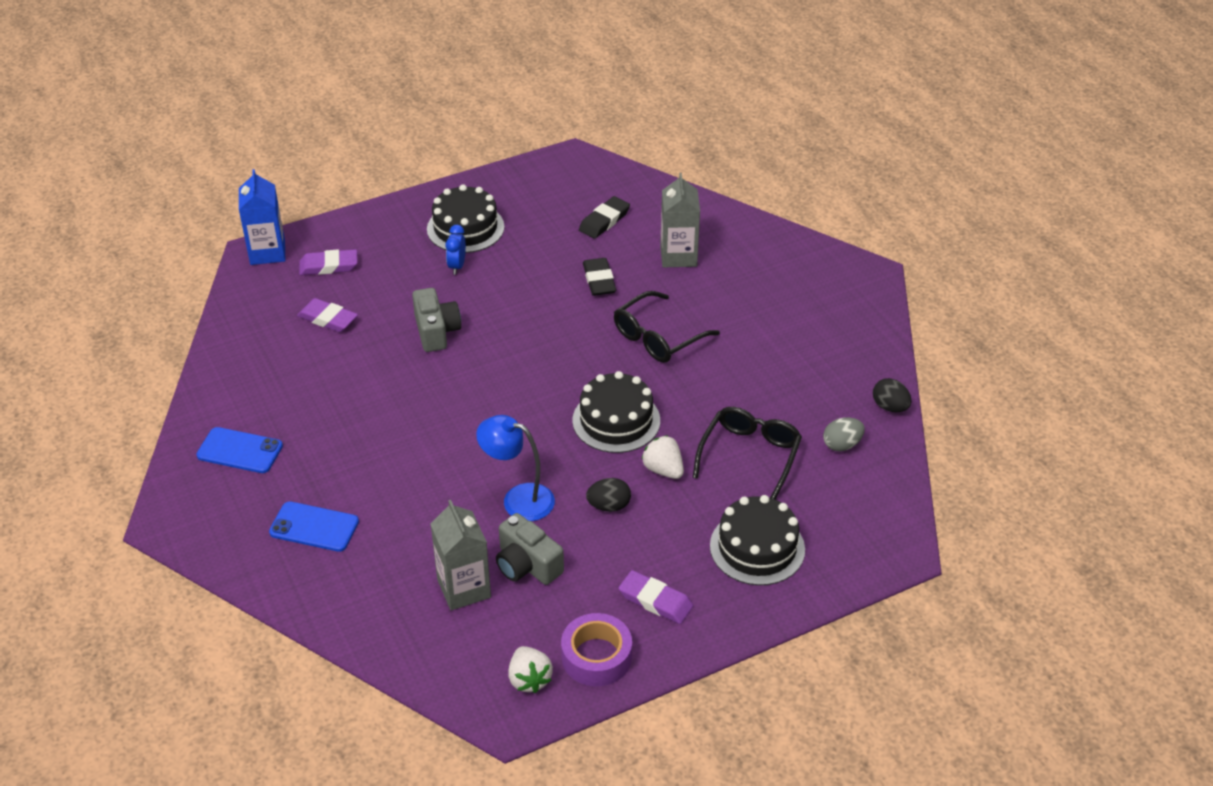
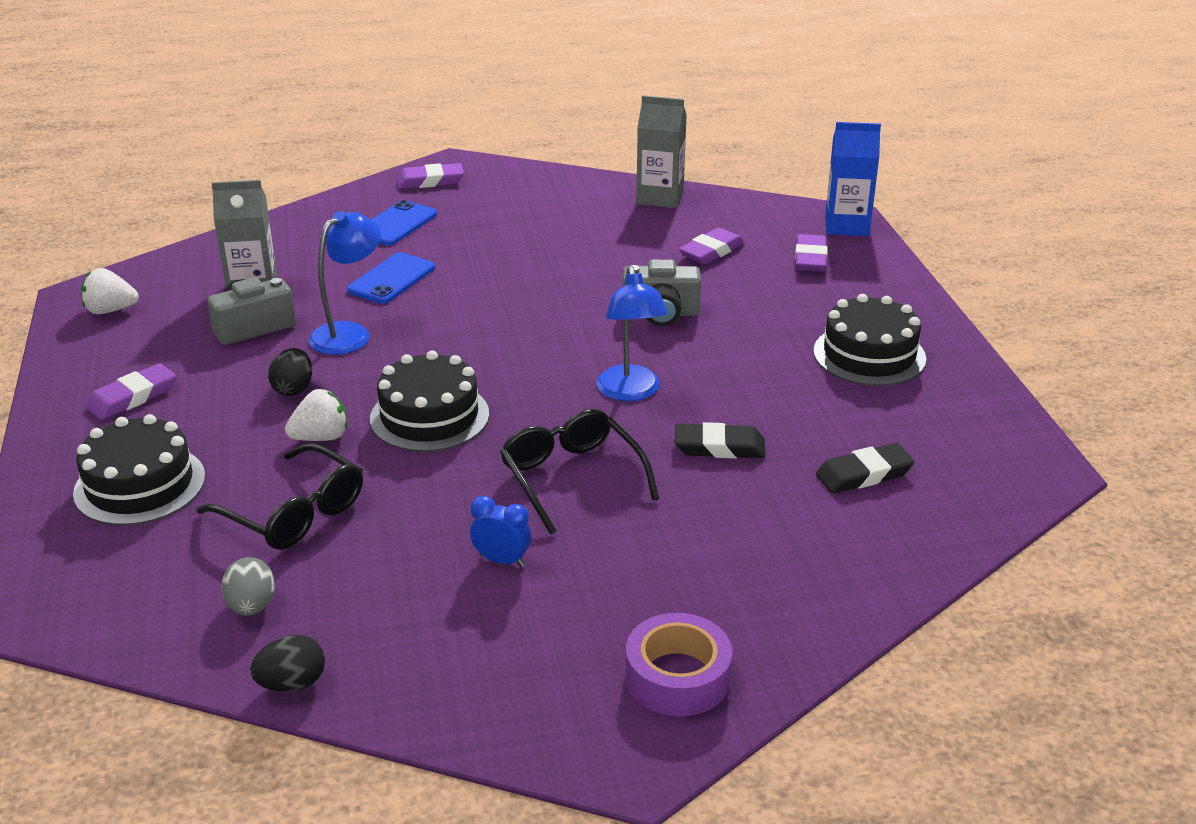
camera: 105 degrees right, 10 degrees down
blue phone [197,427,283,473] -> blue phone moved to [347,252,435,304]
blue clock [445,225,466,275] -> blue clock moved to [470,496,531,567]
purple tape [561,613,632,686] -> purple tape moved to [625,613,732,716]
black eraser [579,196,630,239] -> black eraser turned 75 degrees counterclockwise [816,443,915,494]
grey carton [660,173,700,267] -> grey carton moved to [636,95,687,208]
none -> purple eraser [396,163,464,189]
none -> blue lamp [597,266,668,401]

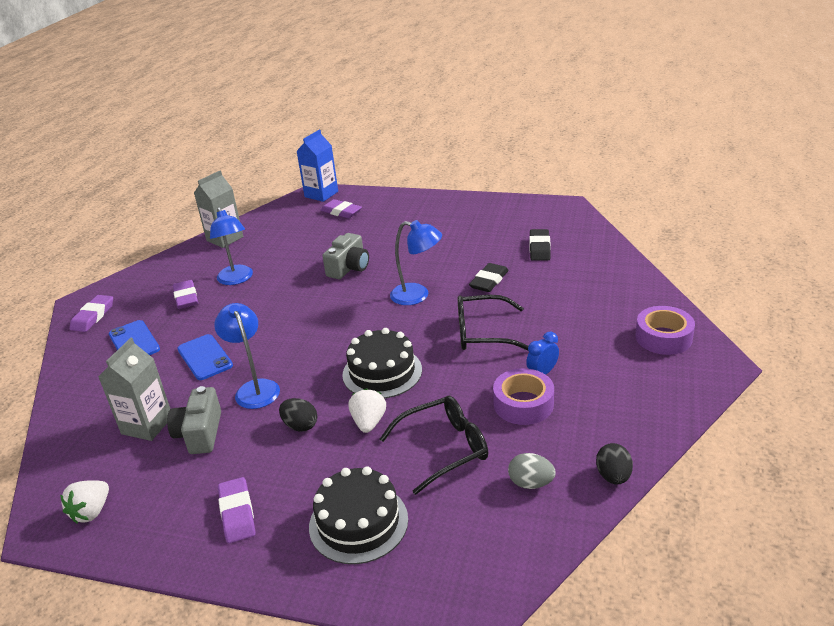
camera: 60 degrees left, 0 degrees up
purple eraser [679,227,744,264] -> purple eraser moved to [173,280,198,309]
black cake [814,294,926,386] -> none
none -> blue lamp [210,207,253,285]
none -> purple tape [493,368,554,425]

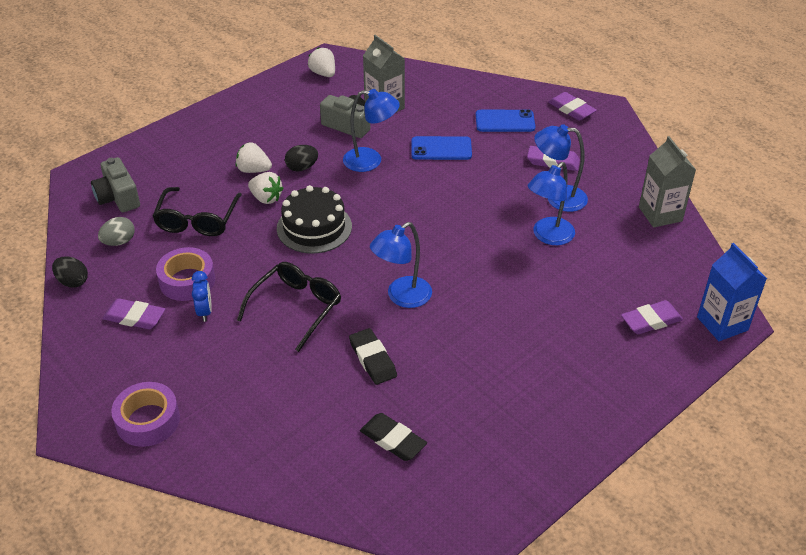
camera: 120 degrees right, 10 degrees up
purple eraser [218,477,256,543] -> purple eraser moved to [102,298,165,329]
black cake [309,467,408,564] -> none
grey camera [322,233,369,279] -> grey camera moved to [91,157,140,212]
none -> white strawberry [236,142,272,173]
none -> blue lamp [528,162,575,245]

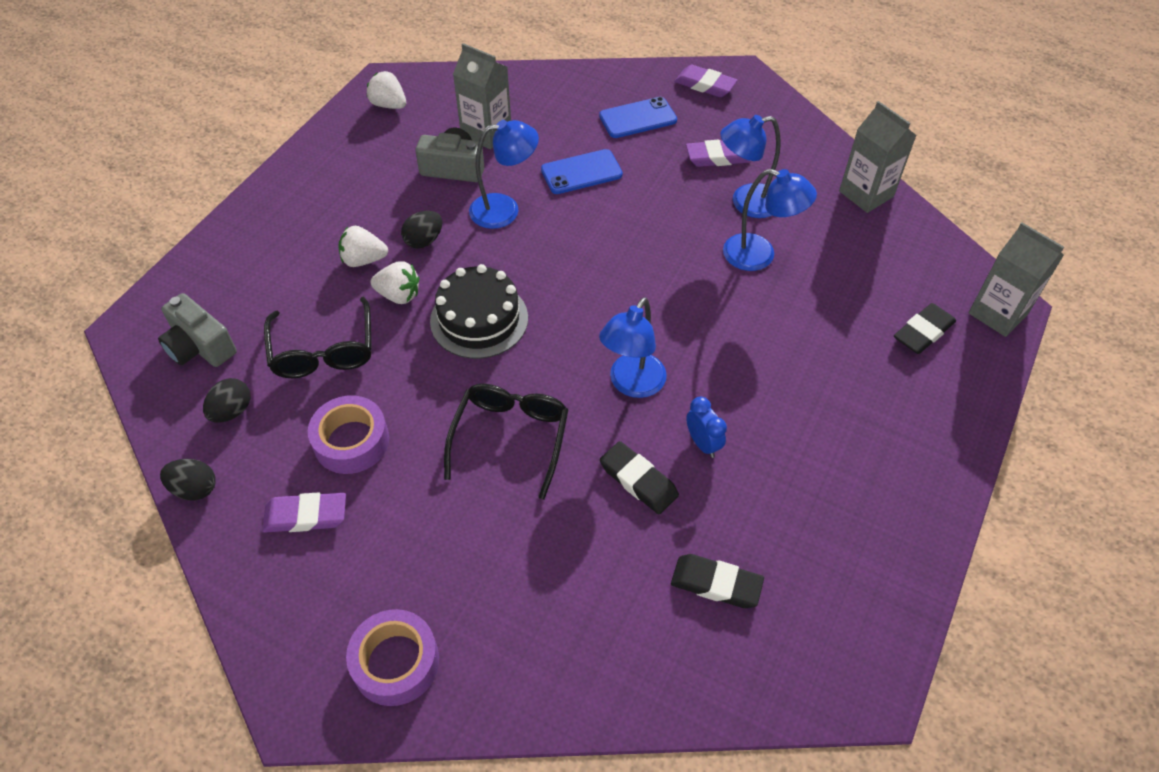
camera: 20 degrees left, 10 degrees up
grey egg [98,217,135,246] -> black egg [203,378,251,423]
blue clock [192,271,212,322] -> blue clock moved to [686,397,727,458]
blue lamp [528,162,575,245] -> blue lamp turned 90 degrees counterclockwise [723,169,817,271]
purple eraser [621,300,683,334] -> black eraser [894,303,956,354]
blue carton [697,243,767,341] -> grey carton [969,223,1064,337]

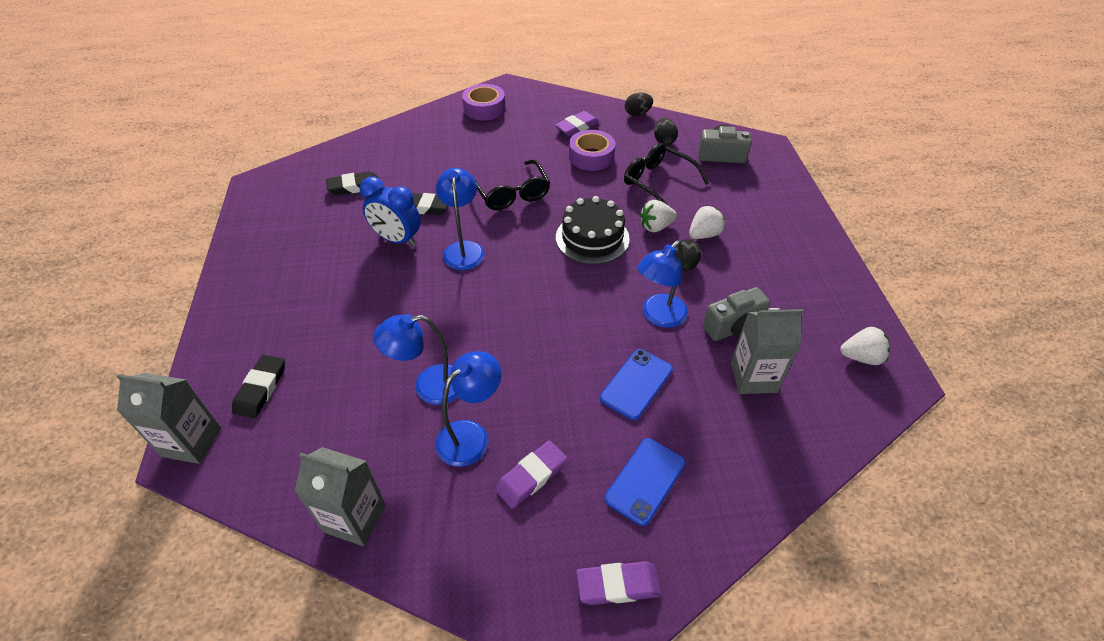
camera: 145 degrees right, 5 degrees down
blue clock [686,397,727,458] -> blue clock [360,177,421,247], size x1.71

